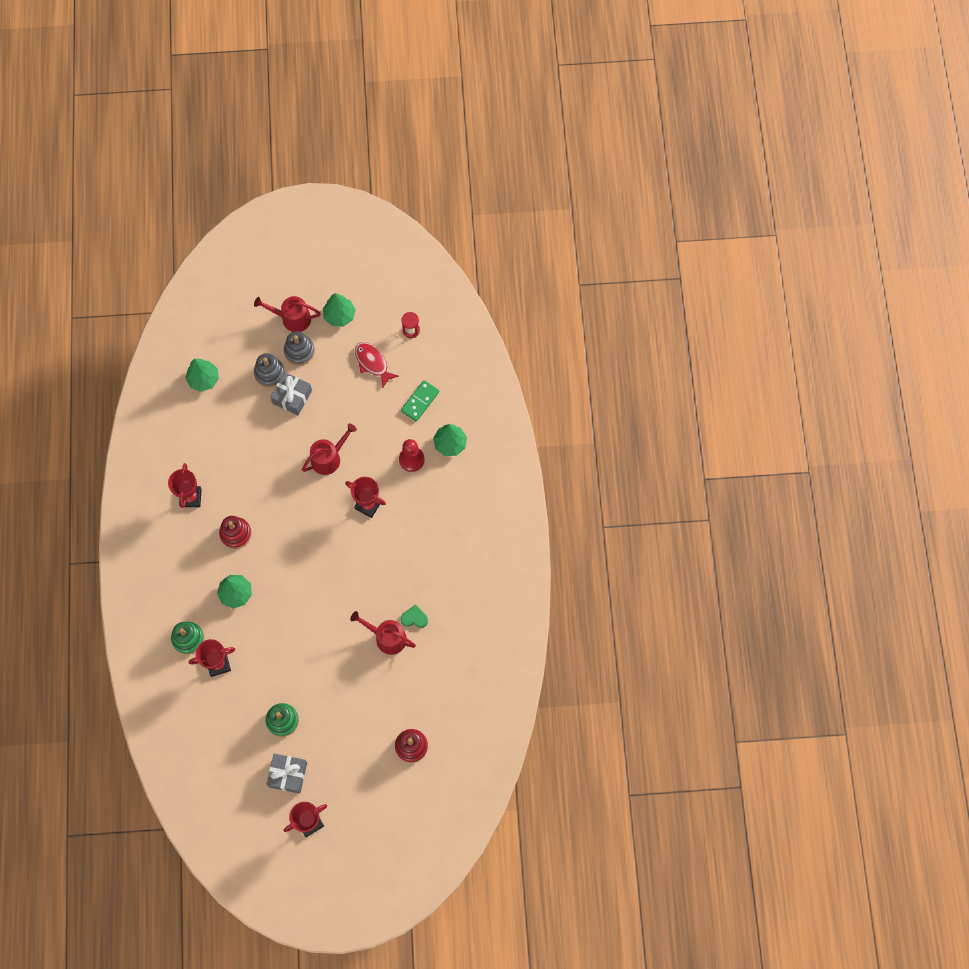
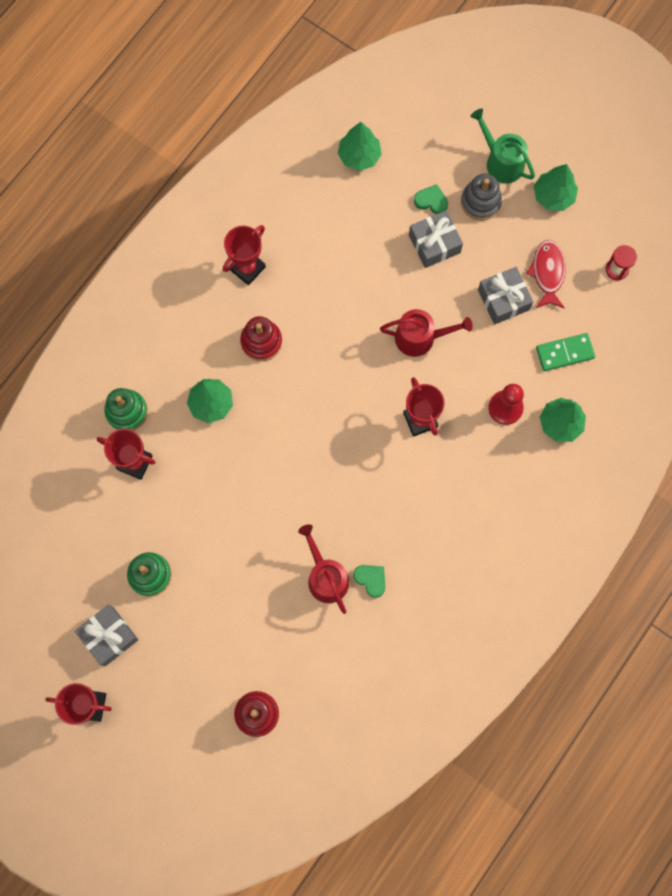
camera: 40 degrees right, 5 degrees up
red watering can [254,296,321,332] -> green watering can [470,109,535,183]
grey stacking toy [254,353,285,387] -> green heart [414,184,448,214]
none -> grey gift [478,267,533,324]

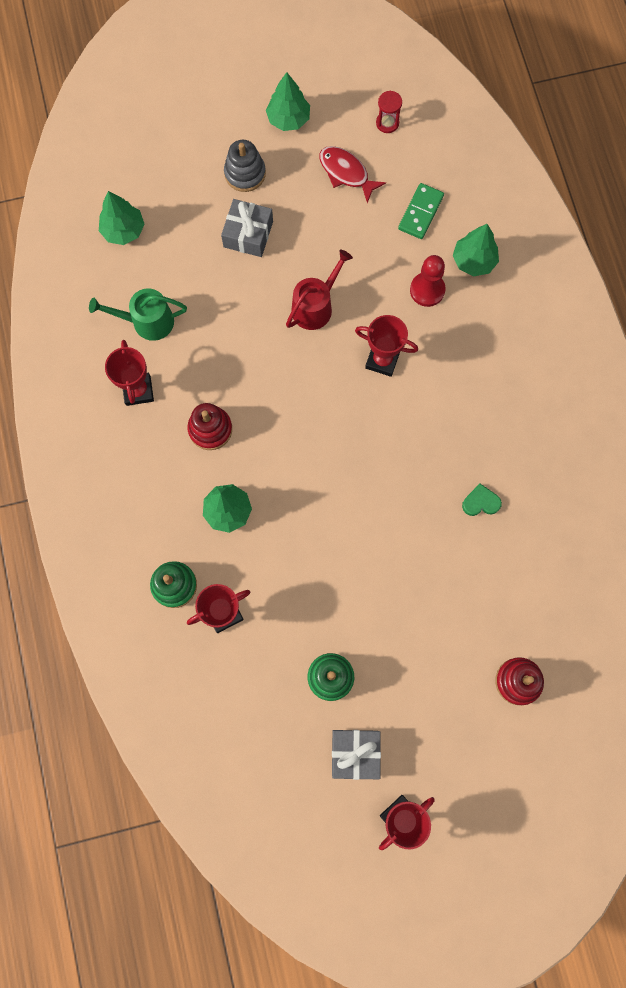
camera: 50 degrees left, 0 degrees up
red watering can [298,524,349,614] -> none
green heart [414,184,448,214] -> none
green watering can [470,109,535,183] -> green watering can moved to [89,288,187,341]
grey gift [478,267,533,324] -> none

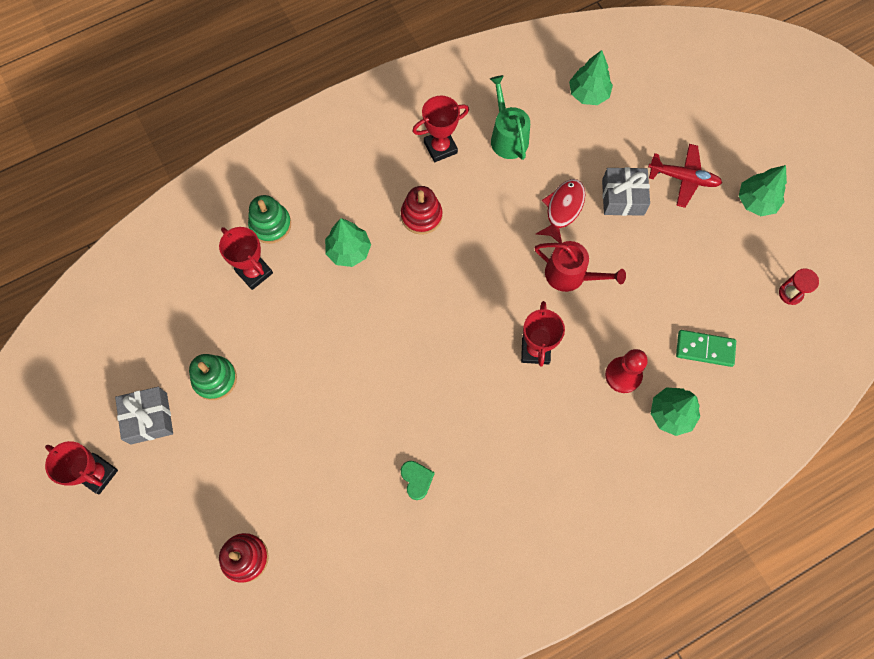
camera: 75 degrees right, 5 degrees down
grey stacking toy [224,140,266,192] -> red plane [648,144,722,208]
red fish [319,146,386,203] -> red fish moved to [536,179,585,243]

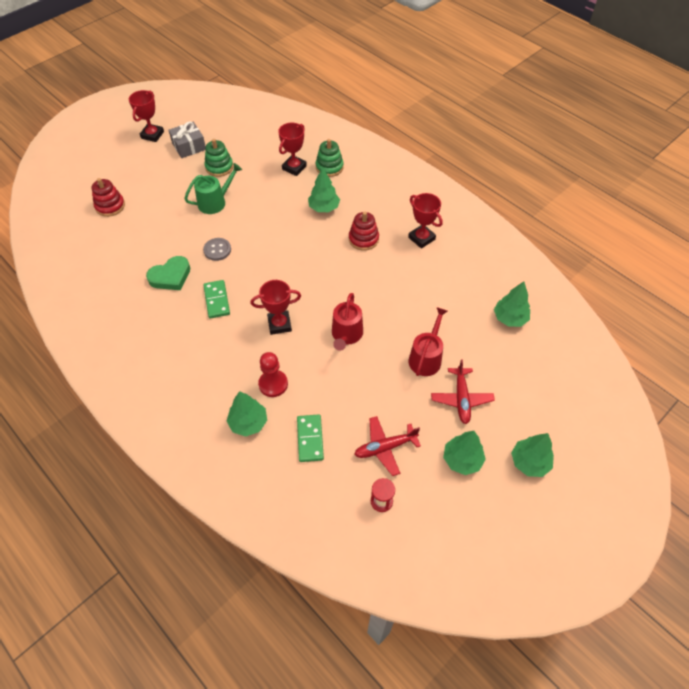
camera: 75 degrees right, 15 degrees down
green heart [401,461,435,500] -> green heart [146,256,190,290], size x1.62
green watering can [490,75,530,160] -> green watering can moved to [184,163,242,214]
red fish [536,179,585,243] -> none
grey gift [602,167,650,216] -> red watering can [409,307,448,376]
none -> grey button [203,238,231,261]
none -> green domino [203,280,230,319]
none -> red plane [354,416,421,476]
none -> green tree [511,433,554,477]

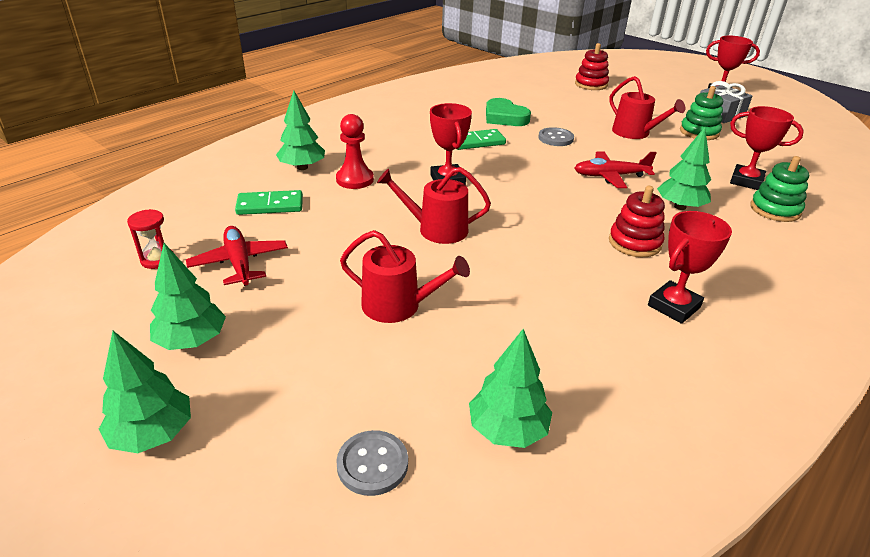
camera: 85 degrees right, 20 degrees down
green watering can [184,163,242,214] -> red watering can [609,76,685,139]
red plane [431,359,495,424] -> red plane moved to [574,151,657,188]
none -> grey button [336,430,408,496]

